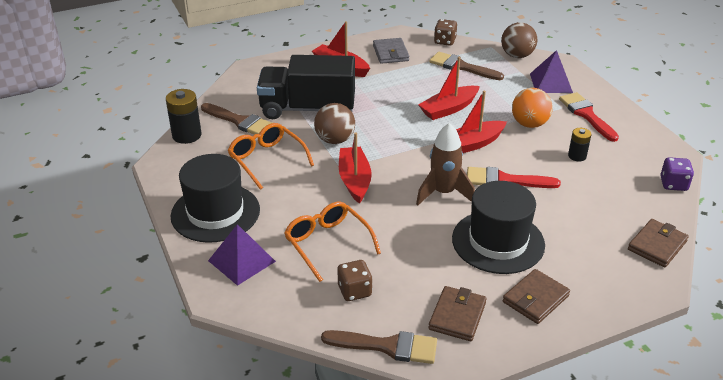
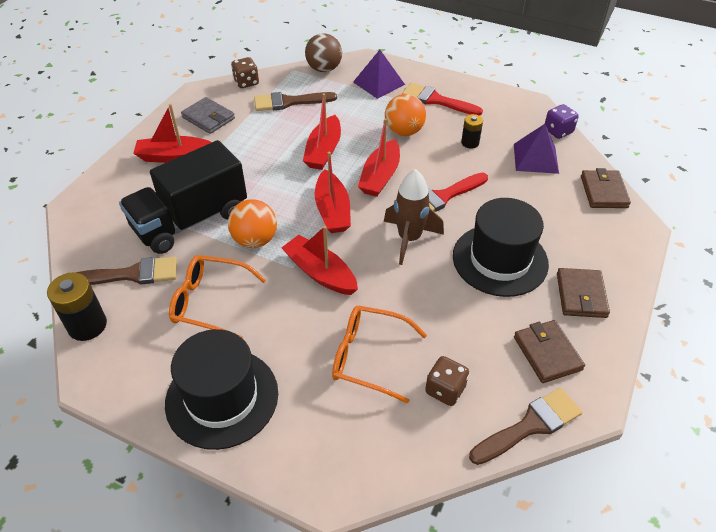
camera: 40 degrees left, 10 degrees up
purple pyramid [208,224,276,286] -> purple pyramid moved to [514,124,559,174]
brown ball [314,103,355,144] -> orange ball [228,199,277,248]
none -> red boat [315,152,351,233]

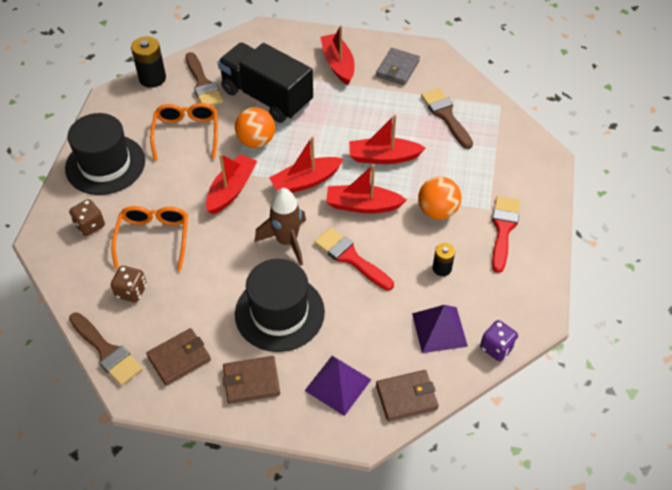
camera: 75 degrees right, 5 degrees up
brown dice [231,57,259,88] -> brown dice moved to [69,199,105,236]
brown ball [305,33,342,72] -> none
purple pyramid [353,50,405,99] -> purple pyramid moved to [305,356,372,416]

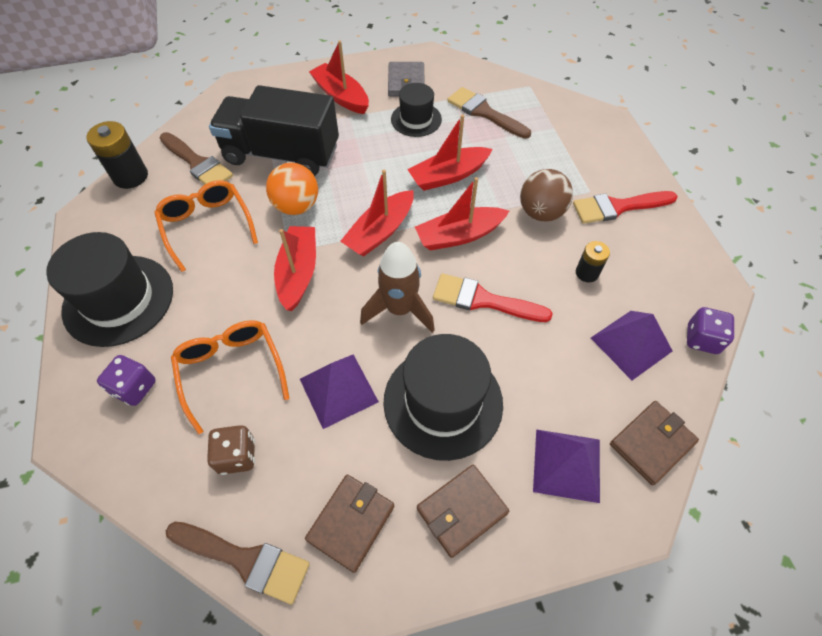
camera: 25 degrees left, 5 degrees up
brown dice [69,199,105,236] -> purple dice [97,355,156,406]
orange ball [418,177,461,220] -> brown ball [520,169,573,222]
red brush [492,196,520,273] -> red brush turned 90 degrees counterclockwise [573,191,678,224]
none -> purple pyramid [300,354,379,429]
none -> black hat [391,83,442,137]

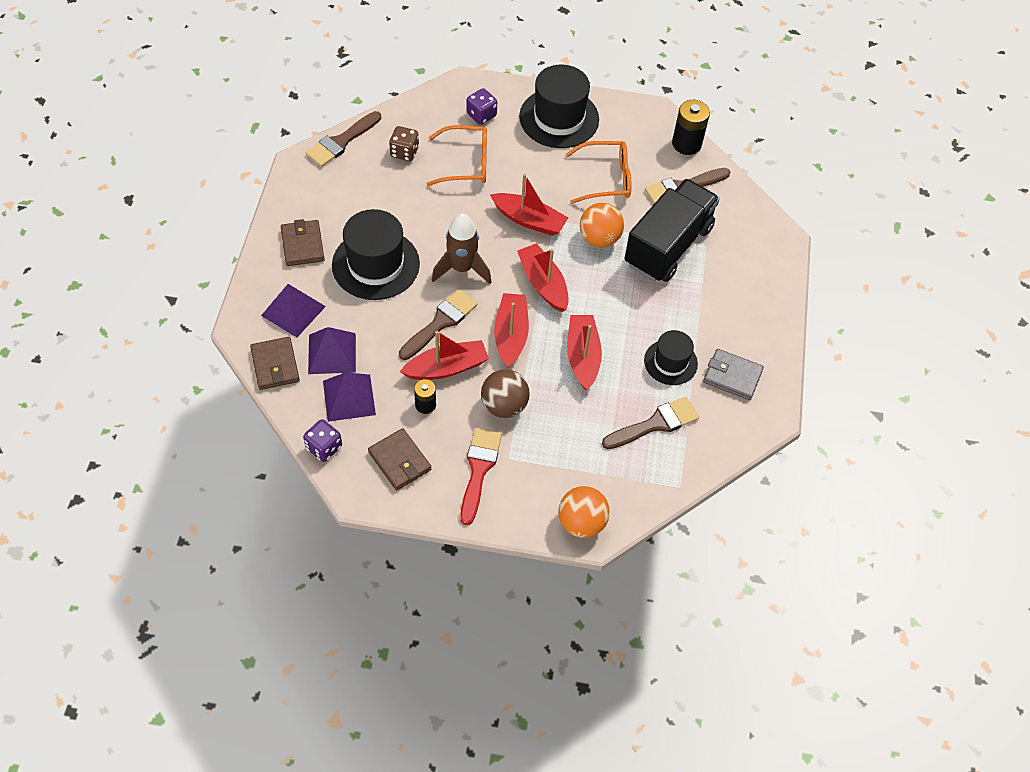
camera: 110 degrees right, 0 degrees up
purple pyramid [300,354,379,429] -> purple pyramid moved to [308,327,356,374]
brown wallet [305,475,394,573] -> brown wallet moved to [368,428,431,490]
red boat [309,40,369,114] -> red boat moved to [400,331,489,380]
red brush [433,273,553,322] -> brown brush [399,289,478,360]
none -> orange ball [558,486,610,538]

